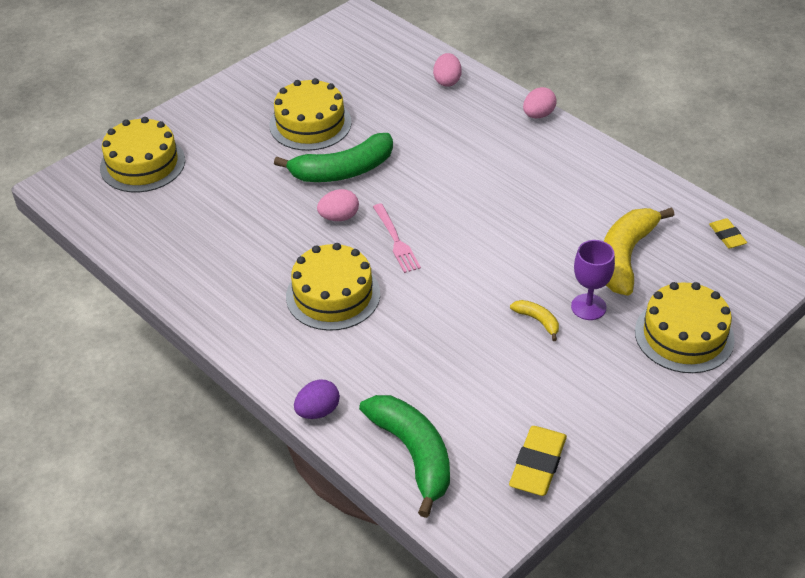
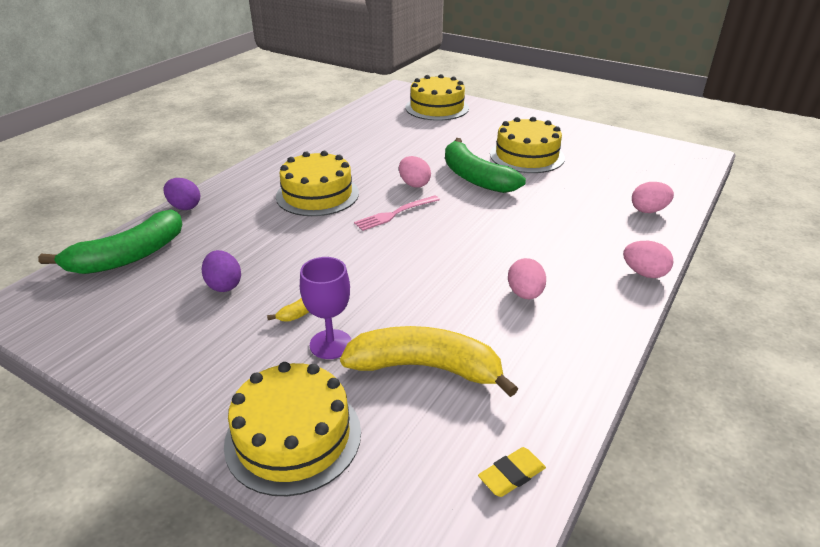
camera: 75 degrees right, 10 degrees down
yellow eraser [509,426,567,496] -> none
none -> purple egg [202,250,241,292]
none -> pink egg [508,258,546,299]

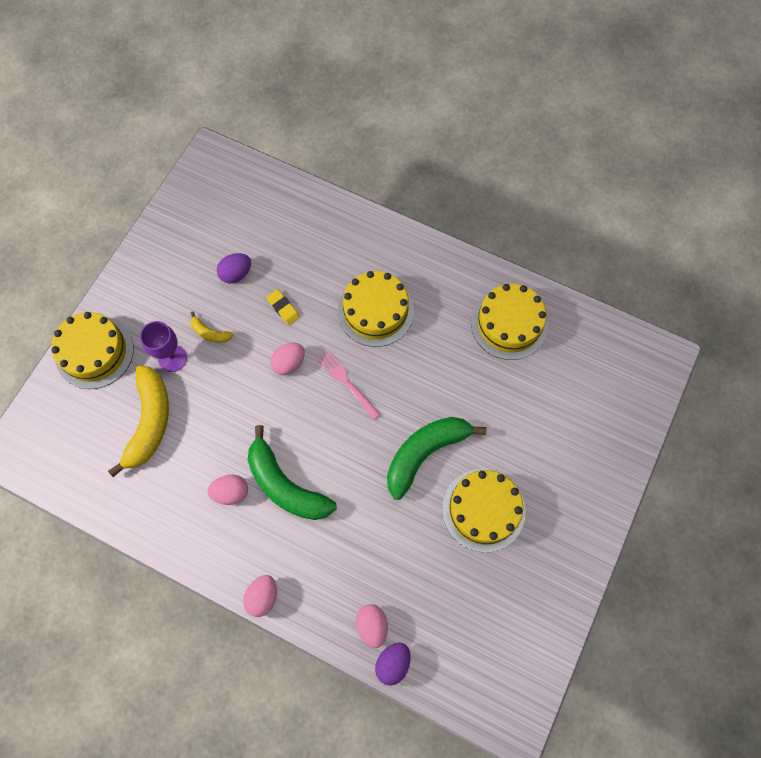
camera: 85 degrees right, 35 degrees up
green banana [38,210,182,274] -> green banana moved to [247,425,337,520]
purple egg [163,178,200,210] -> purple egg moved to [375,643,410,686]
pink egg [399,156,431,188] -> pink egg moved to [270,343,305,375]
yellow cake [406,74,469,121] -> yellow cake moved to [471,284,548,360]
yellow eraser [478,447,546,497] -> yellow eraser moved to [266,289,300,325]

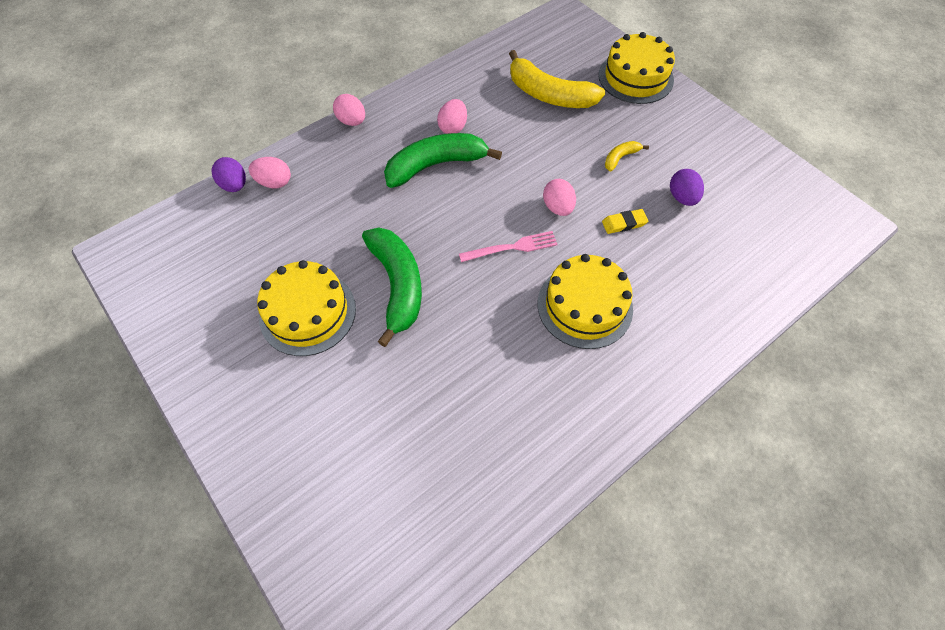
camera: 115 degrees right, 10 degrees down
purple goblet [140,321,187,372] -> none
yellow cake [471,284,548,360] -> none

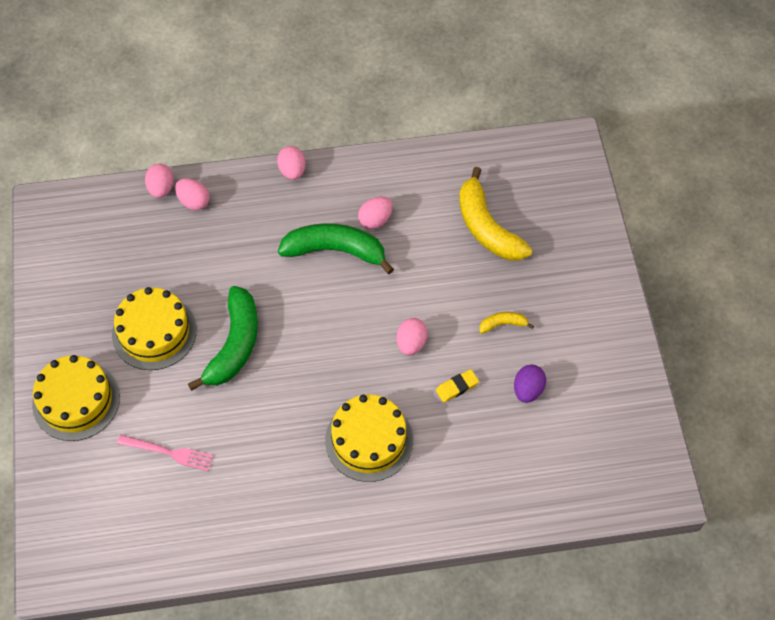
camera: 30 degrees right, 0 degrees up
purple egg [211,157,246,192] -> pink egg [145,164,174,198]
pink fork [459,231,558,262] -> pink fork moved to [117,435,214,471]
yellow cake [598,32,675,104] -> yellow cake moved to [32,355,120,441]
yellow eraser [602,209,649,234] -> yellow eraser turned 45 degrees counterclockwise [436,369,479,403]

